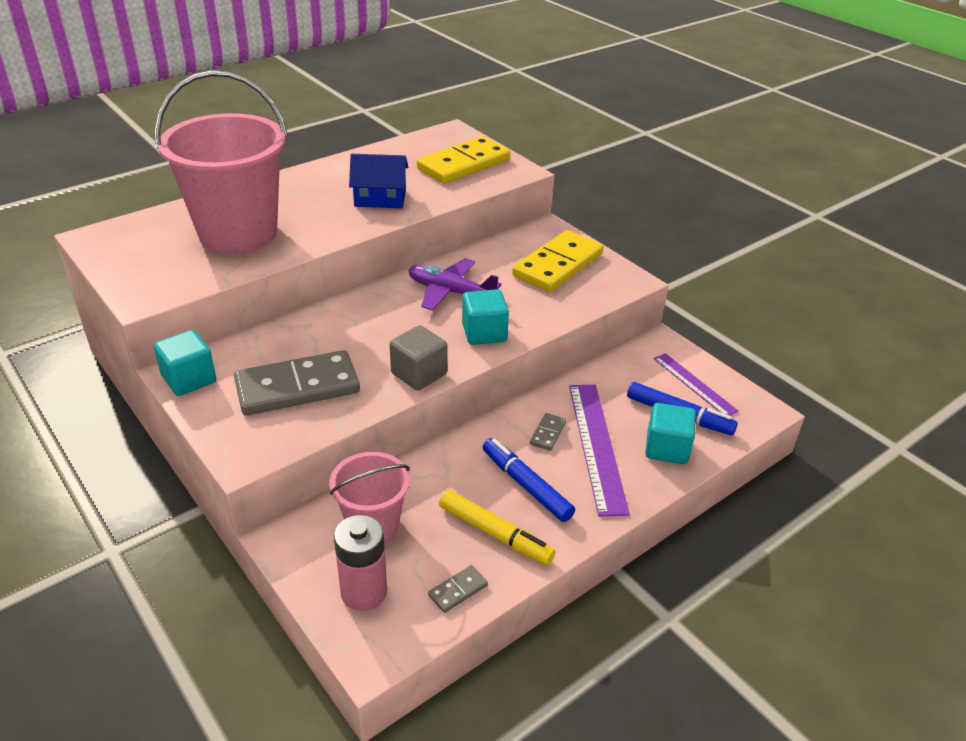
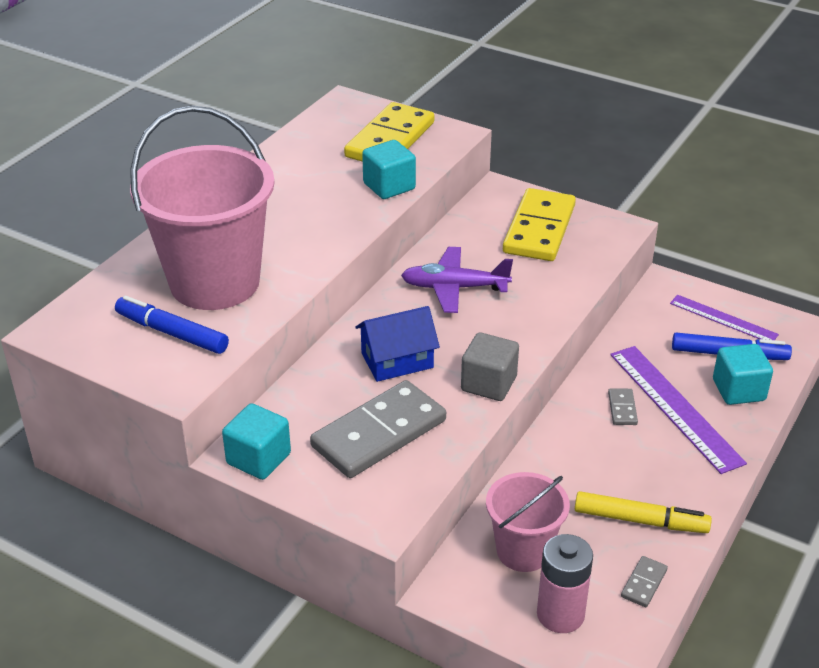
camera: 20 degrees left, 0 degrees up
blue house [349,154,408,208] -> blue house moved to [355,306,440,382]
turquoise cube [462,289,509,345] -> turquoise cube moved to [362,140,416,199]
blue marker [483,438,575,522] -> blue marker moved to [115,296,229,354]

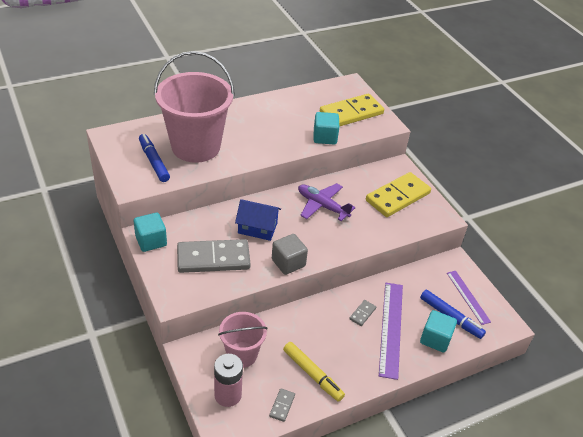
camera: 30 degrees right, 5 degrees up
grey domino [621,556,668,607] -> grey domino turned 45 degrees counterclockwise [269,388,295,422]

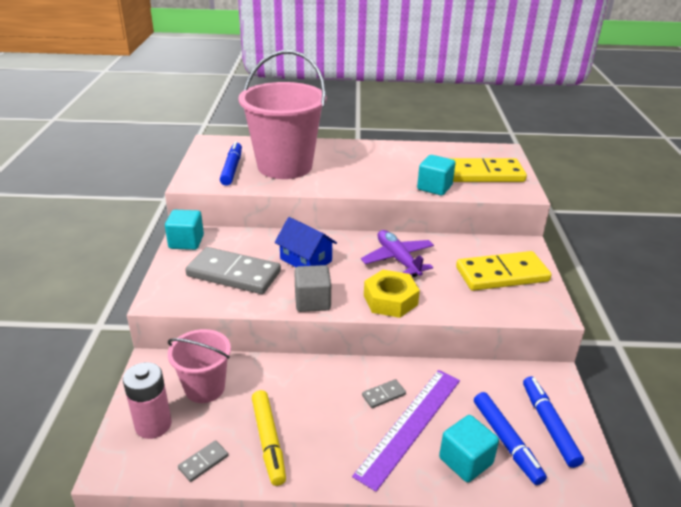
camera: 30 degrees right, 10 degrees down
purple ruler [447,271,491,325] -> blue marker [523,376,584,468]
none -> yellow nut [364,270,420,318]

